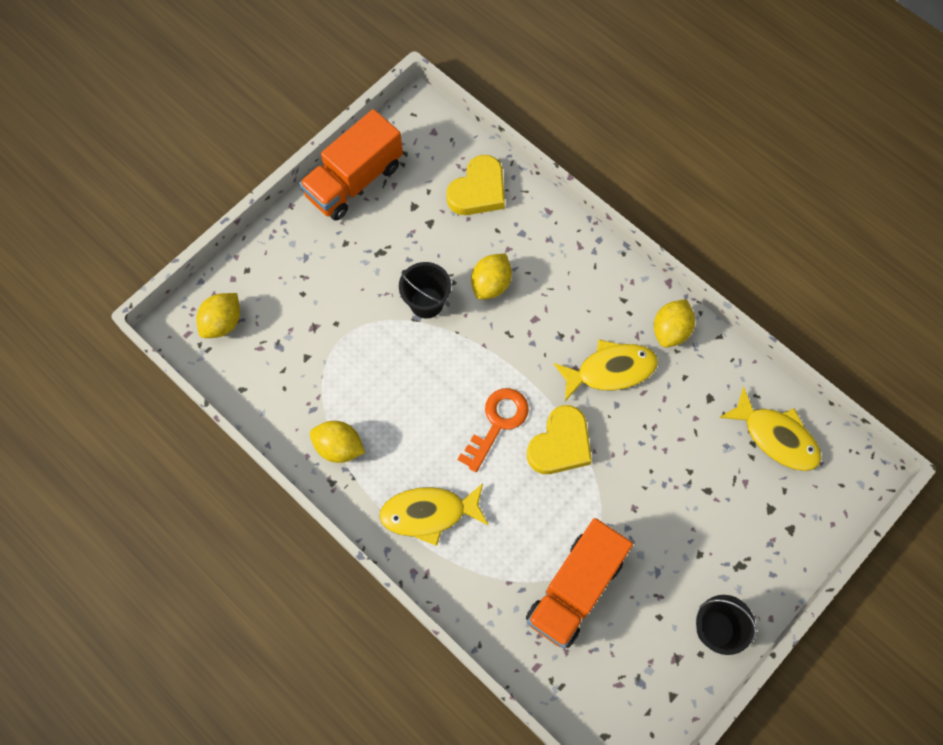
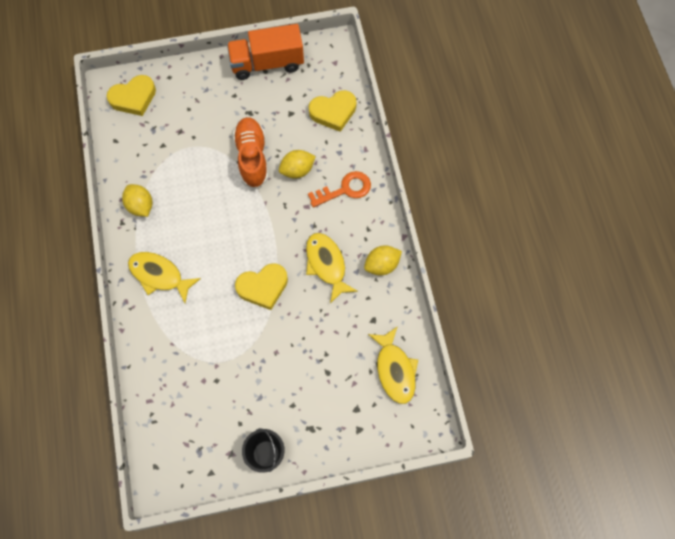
camera: 35 degrees right, 0 degrees up
yellow lemon [197,293,240,338] -> yellow heart [107,75,156,116]
black bucket [399,262,451,319] -> orange shoe [233,117,268,189]
orange key [458,388,529,472] -> orange key moved to [308,171,371,207]
orange truck [526,518,633,648] -> none
yellow fish [554,339,658,401] -> yellow fish turned 135 degrees counterclockwise [306,233,358,303]

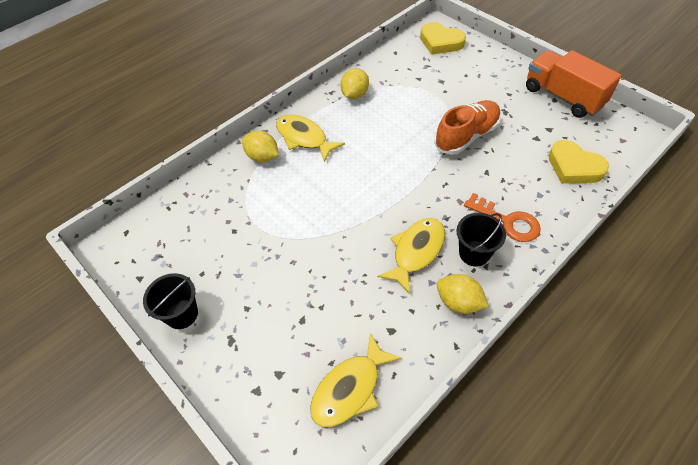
camera: 60 degrees right, 15 degrees down
yellow fish [128,252,201,303] -> yellow fish turned 45 degrees counterclockwise [276,114,345,163]
yellow heart [235,263,288,310] -> none
yellow lemon [279,150,316,178] -> yellow lemon moved to [242,131,279,162]
none -> black bucket [456,213,506,267]

